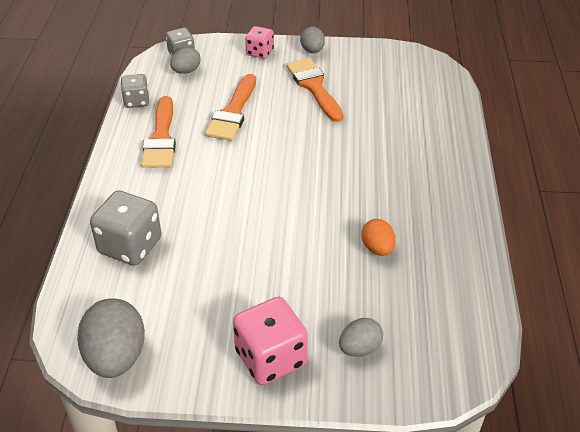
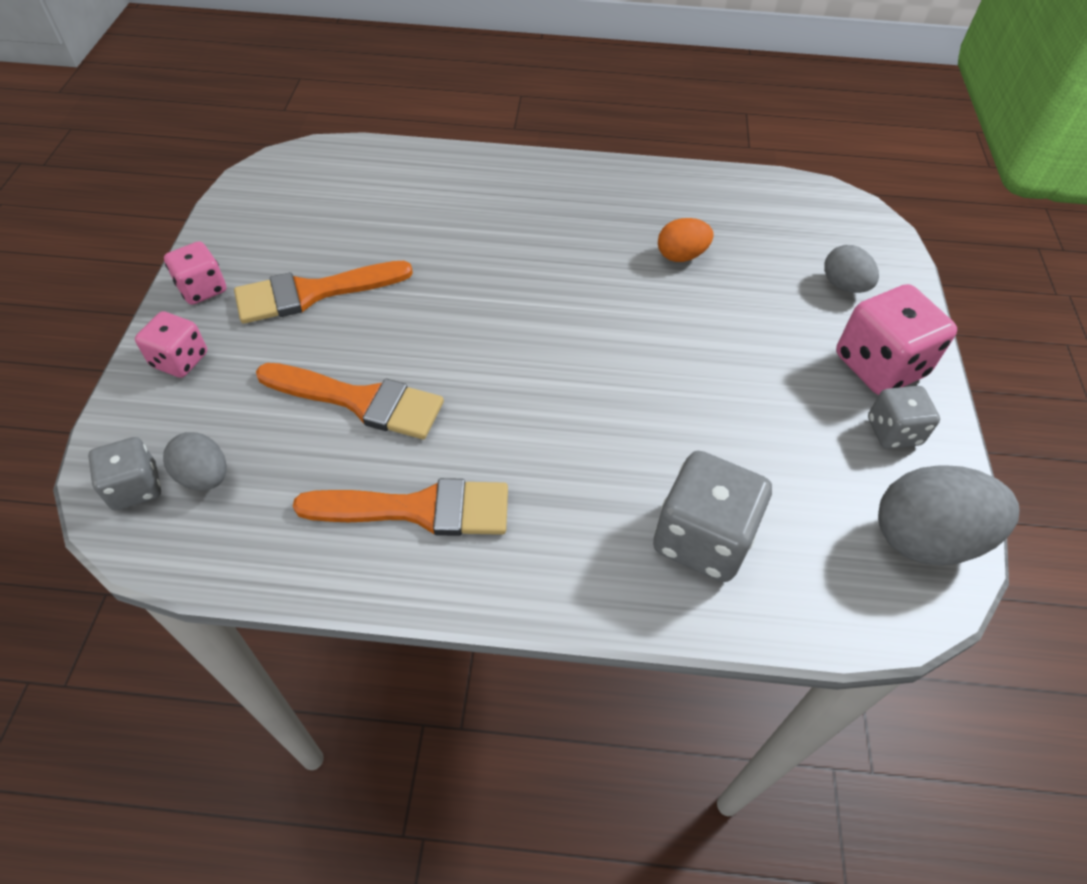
camera: 90 degrees left, 10 degrees up
grey dice [121,74,149,108] -> grey dice moved to [868,386,940,449]
grey egg [300,26,325,53] -> pink dice [164,241,226,305]

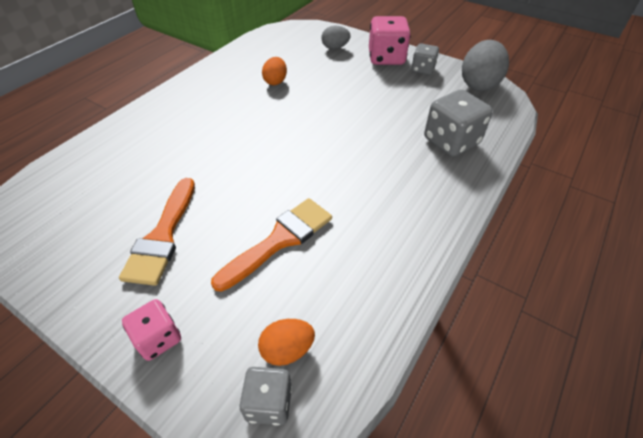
camera: 60 degrees left, 5 degrees down
grey egg [163,432,226,490] -> orange egg [258,319,315,366]
pink dice [164,241,226,305] -> none
orange brush [293,478,508,536] -> none

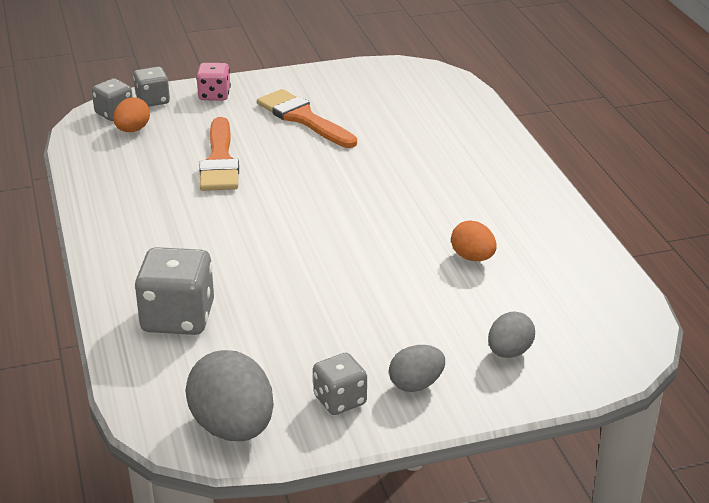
camera: 130 degrees right, 15 degrees down
pink dice [369,16,411,65] -> grey egg [389,345,445,392]
none -> grey dice [133,67,170,107]

